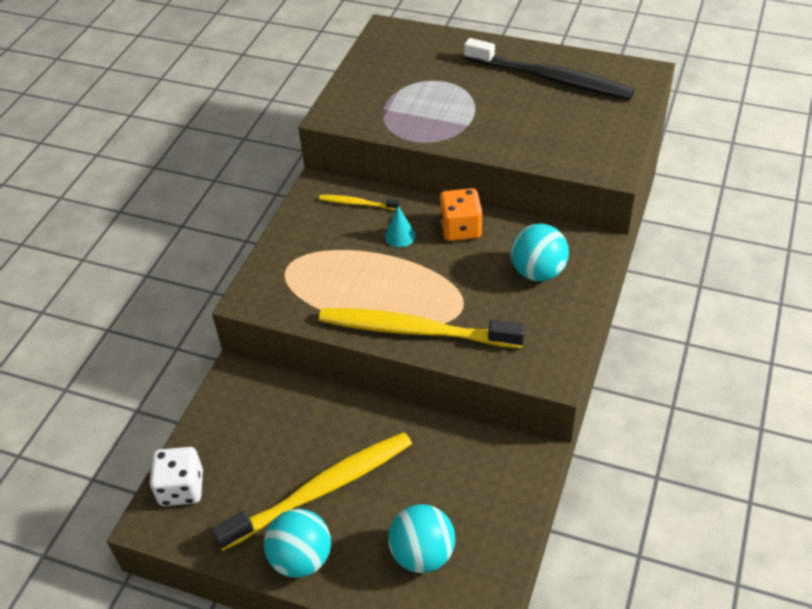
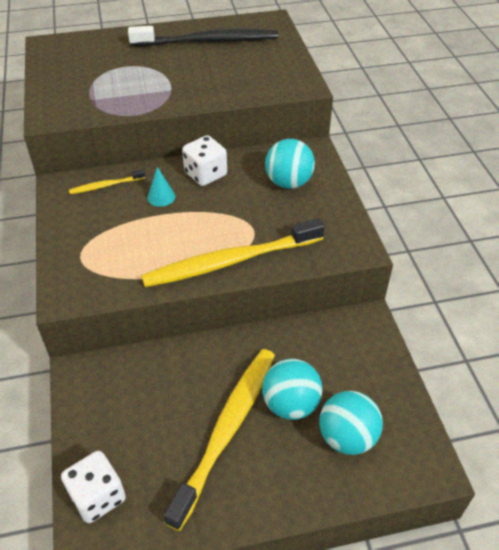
camera: 35 degrees left, 0 degrees up
turquoise ball [264,509,331,578] -> turquoise ball moved to [262,359,322,420]
orange dice [439,188,482,241] -> white dice [182,135,227,186]

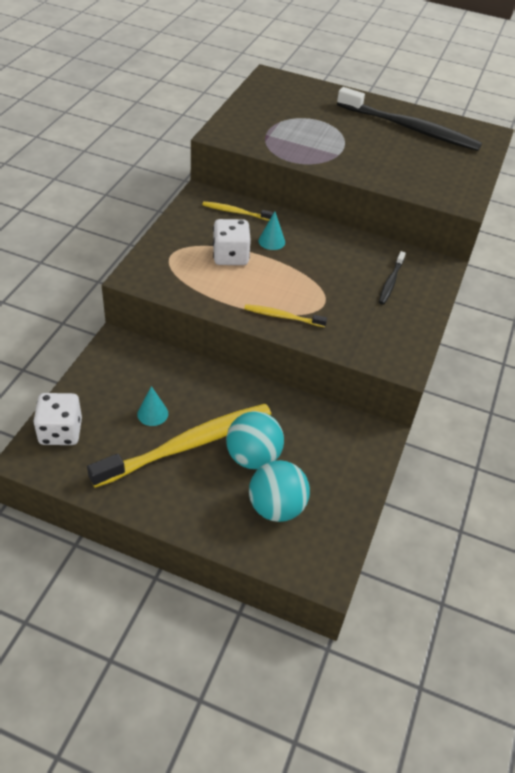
camera: 30 degrees right, 0 degrees up
yellow toothbrush [141,218,325,287] -> yellow toothbrush [244,304,327,327], size x0.45
white dice [182,135,227,186] -> white dice moved to [213,219,251,265]
turquoise ball [265,139,315,189] -> black toothbrush [379,251,406,305]
none -> turquoise cone [137,386,168,426]

